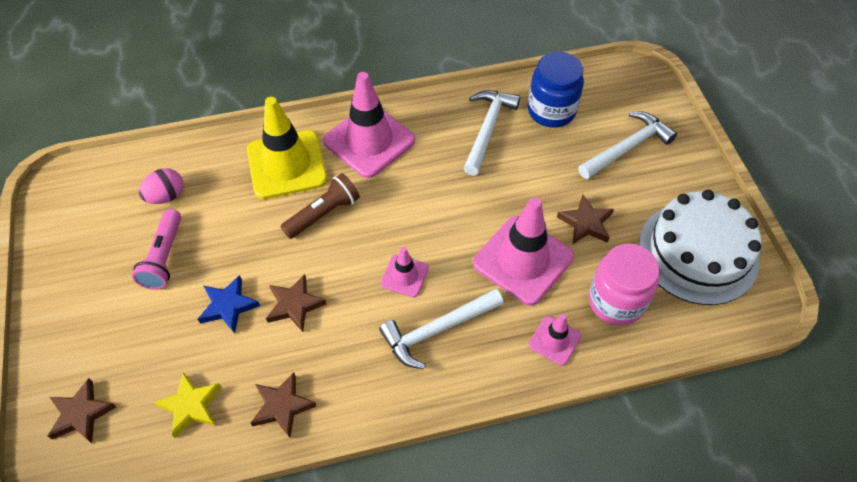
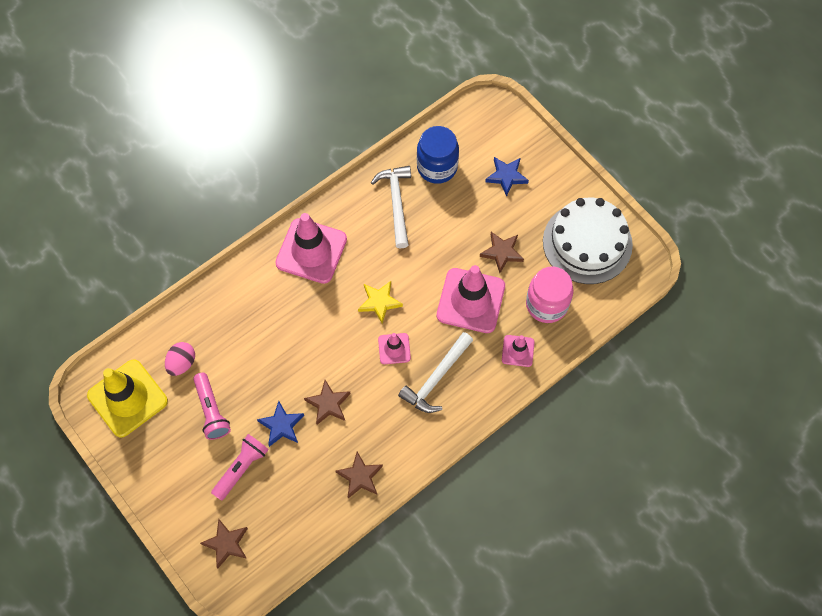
camera: 25 degrees left, 10 degrees up
yellow star [154,372,221,438] -> yellow star moved to [358,281,403,324]
yellow traffic cone [247,97,327,199] -> yellow traffic cone moved to [87,359,168,438]
brown flashlight [280,173,360,239] -> none
white hammer [578,112,677,179] -> blue star [485,157,529,197]
none -> pink flashlight [211,434,269,501]

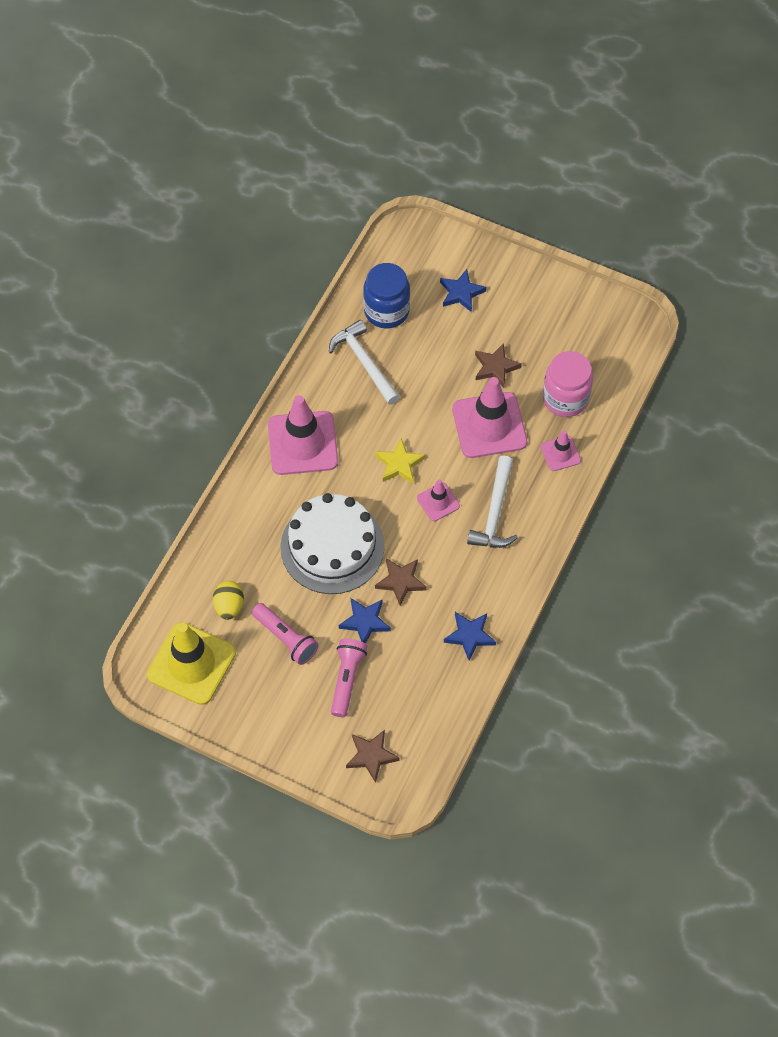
camera: 25 degrees left, 5 degrees down
pink egg [165,342,195,376] -> yellow egg [213,581,244,620]
brown star [336,452,383,498] -> blue star [444,612,496,660]
white cake [543,198,633,284] -> white cake moved to [281,493,384,594]

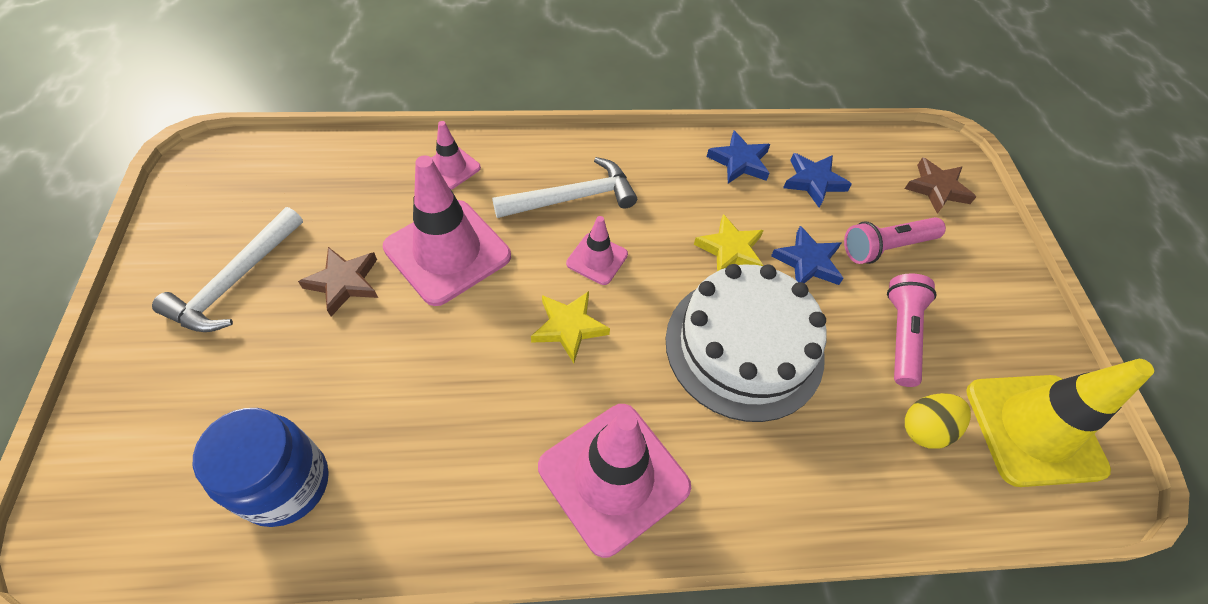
camera: 125 degrees left, 5 degrees down
white hammer [329,320,400,405] -> white hammer moved to [152,207,303,332]
brown star [375,558,427,606] -> yellow star [694,214,764,271]
blue star [440,269,487,312] -> blue star moved to [783,153,852,208]
pink jar [543,351,593,417] -> none

